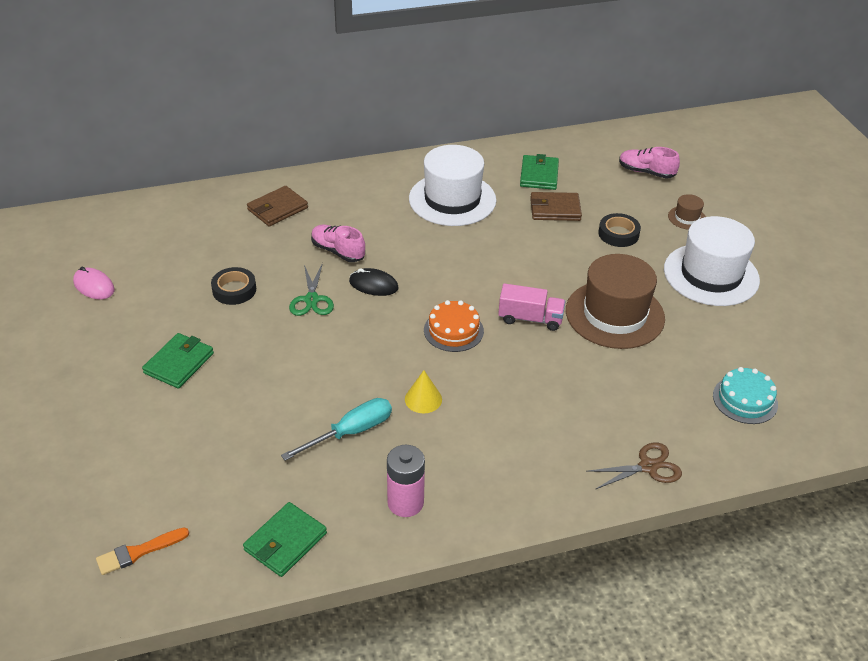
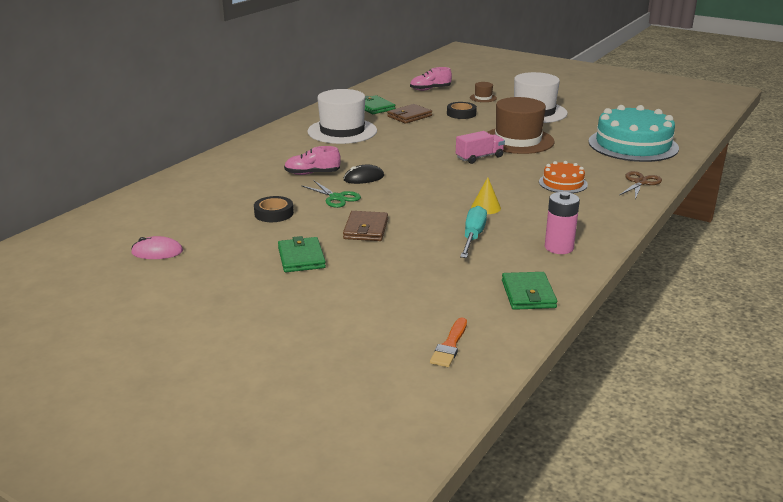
camera: 40 degrees left, 15 degrees down
brown wallet [247,186,308,226] -> brown wallet moved to [343,211,388,241]
orange cake [424,300,484,352] -> orange cake moved to [539,161,588,193]
turquoise cake [713,367,778,424] -> turquoise cake [588,105,679,162], size x2.03

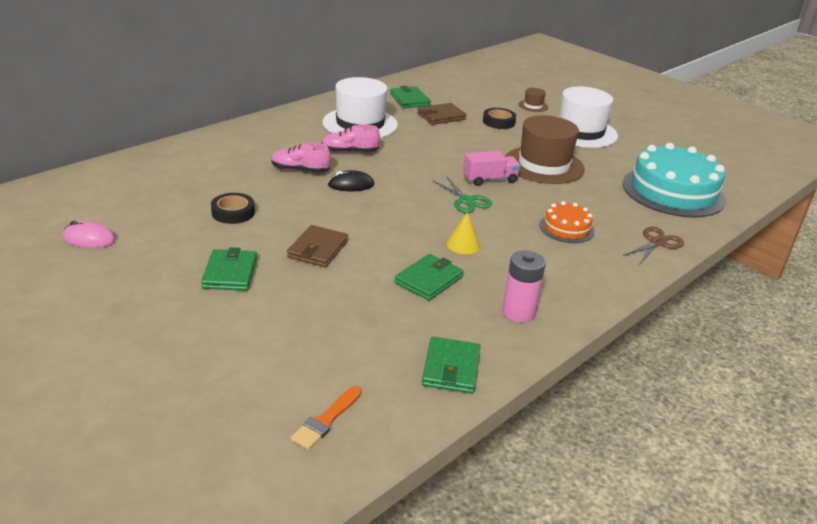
camera: 10 degrees right, 5 degrees up
green scissors [301,181,361,208] -> green scissors moved to [433,177,492,213]
pink shoe [410,67,452,91] -> pink shoe moved to [322,124,380,153]
turquoise screwdriver [460,206,487,258] -> green wallet [394,254,464,301]

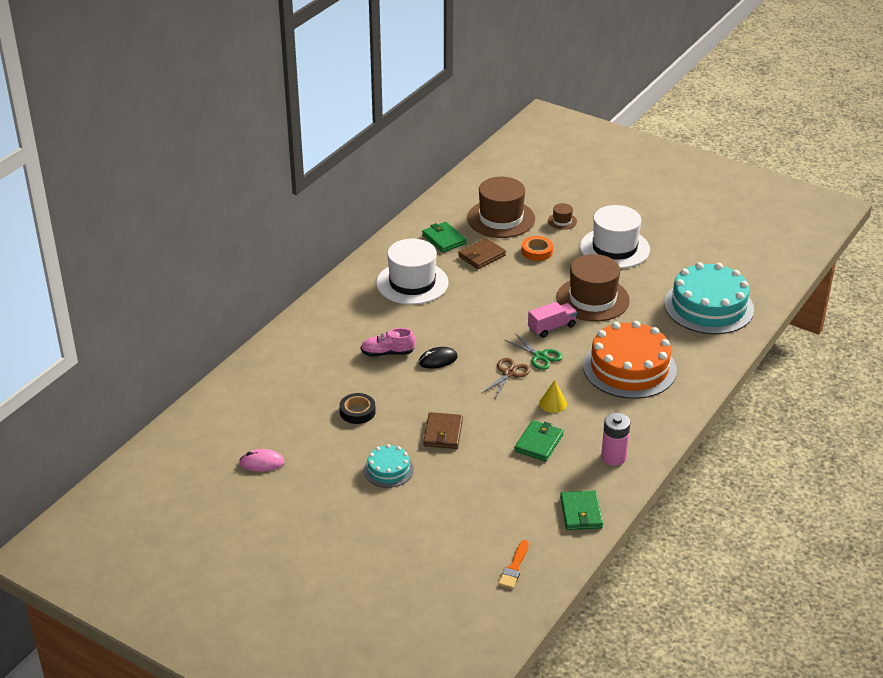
camera: 10 degrees left, 5 degrees up
green wallet [201,247,257,291] -> turquoise cake [364,444,414,488]
pink shoe [322,124,380,153] -> none
black tape [483,108,516,129] -> orange tape [522,236,553,261]
orange cake [539,201,595,243] -> orange cake [583,321,677,399], size x2.03
brown scissors [623,227,684,264] -> brown scissors moved to [481,358,531,400]
none -> brown hat [467,177,535,238]

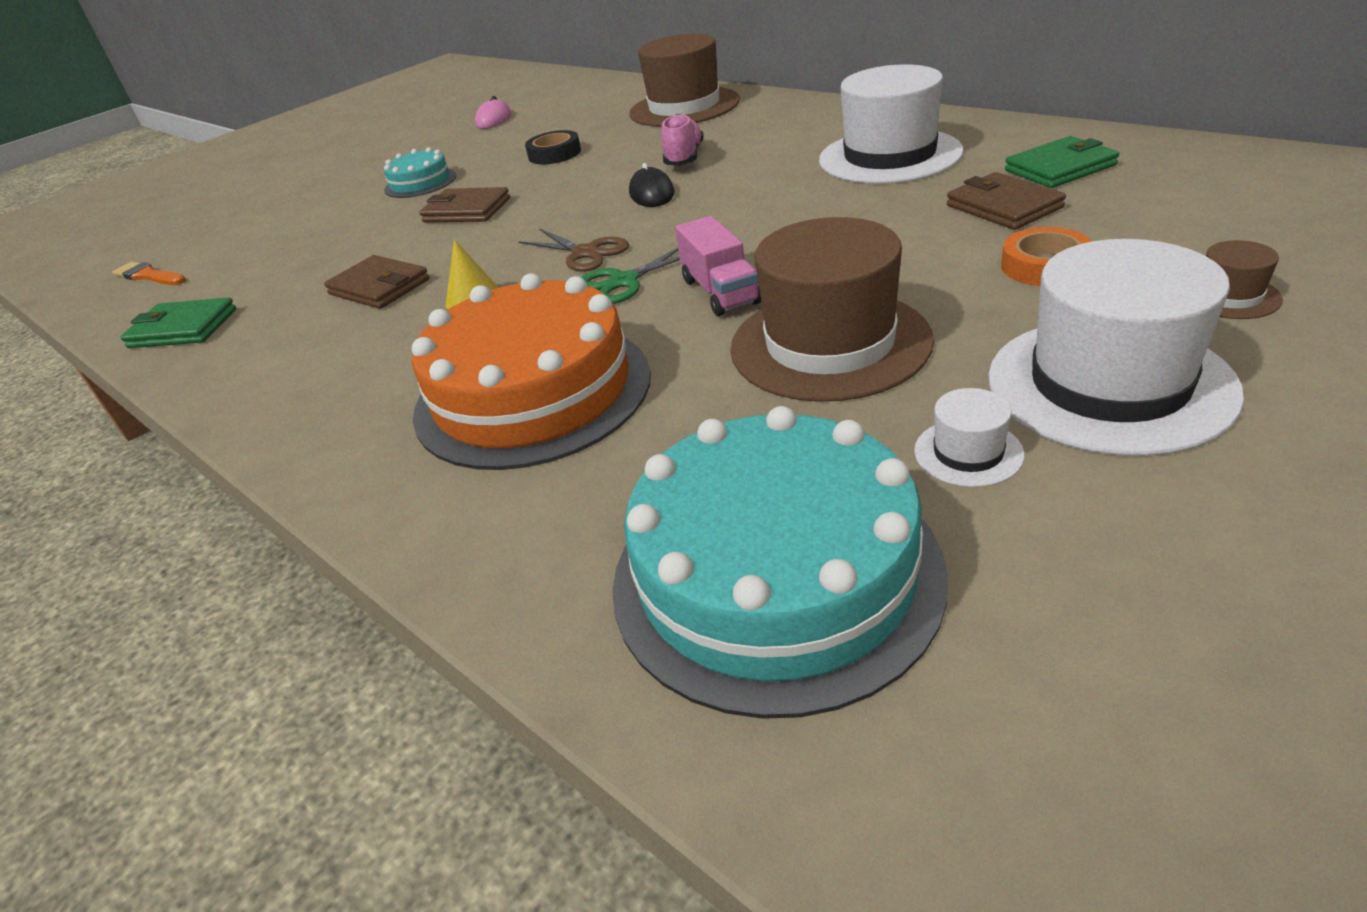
camera: 105 degrees right, 0 degrees up
brown hat [467,177,535,238] -> brown hat moved to [629,34,740,127]
green wallet [515,420,564,461] -> brown wallet [324,255,429,309]
pink battery [601,413,630,466] -> none
none -> white hat [914,388,1025,487]

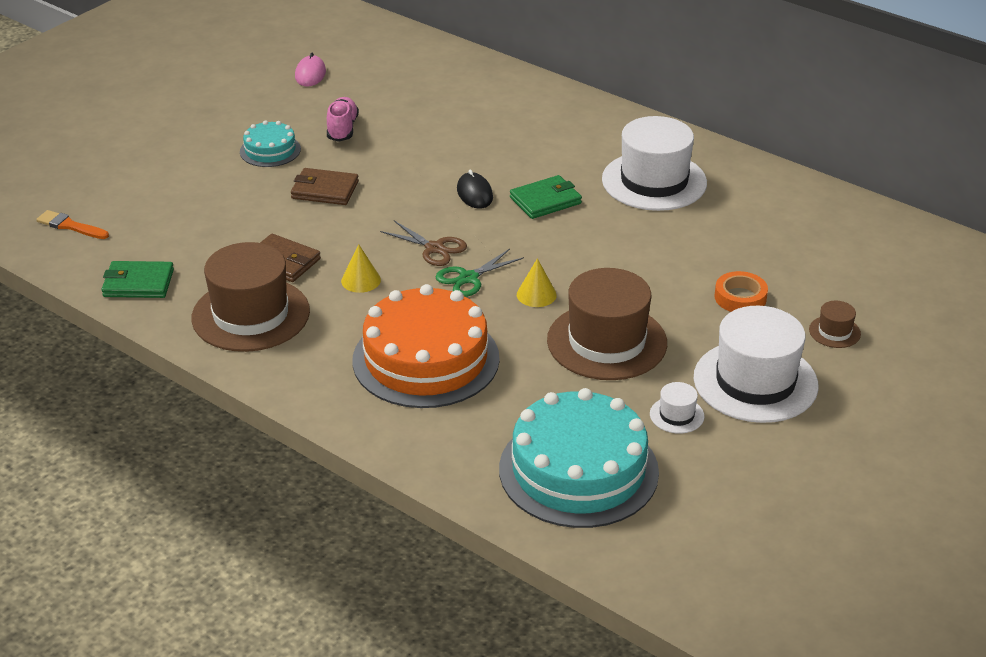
camera: 10 degrees left, 0 degrees up
black tape [525,130,581,164] -> none
brown hat [629,34,740,127] -> brown hat moved to [191,242,310,352]
pink shoe [661,114,704,166] -> pink shoe moved to [327,97,359,142]
pink truck [675,216,761,316] -> yellow cone [517,258,557,307]
brown wallet [947,172,1066,230] -> none
green wallet [1005,136,1119,188] -> green wallet moved to [510,175,582,219]

